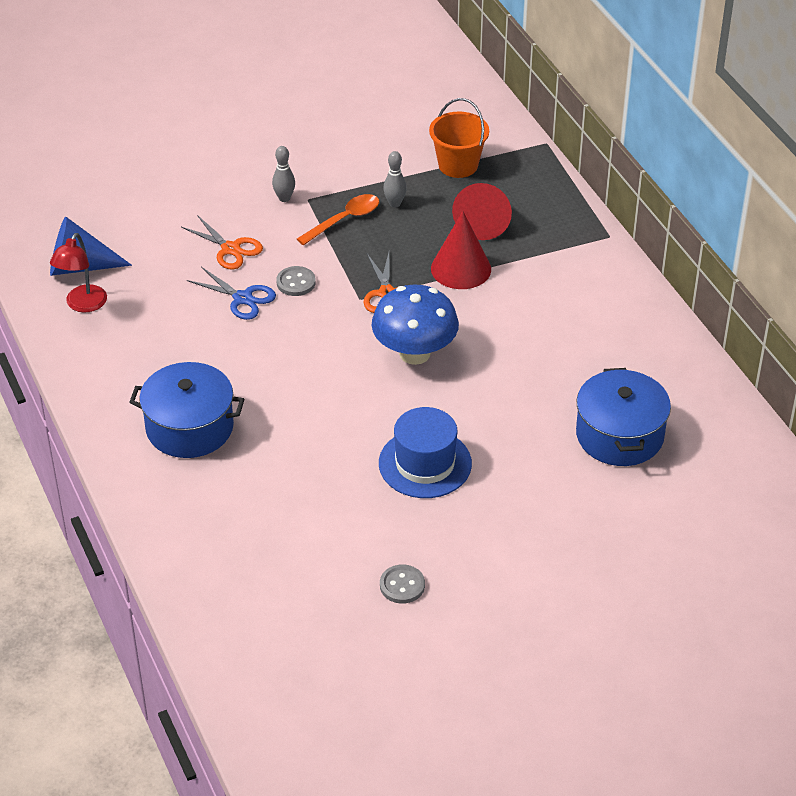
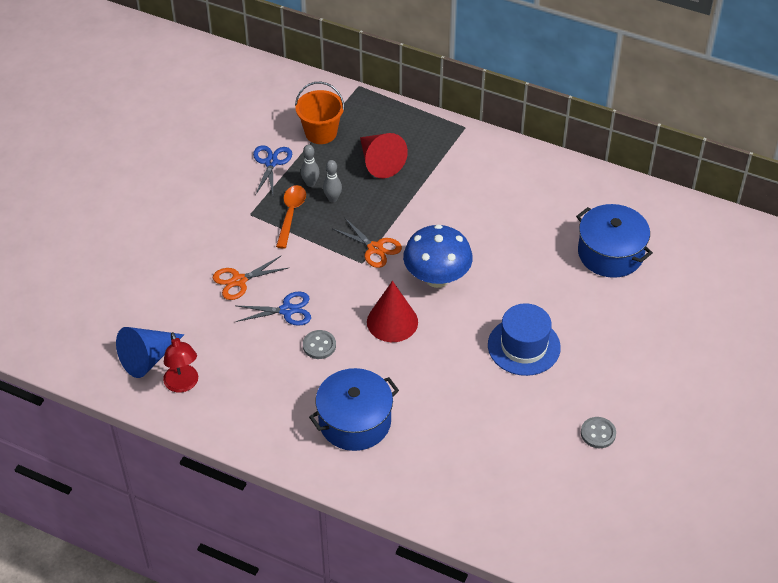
camera: 40 degrees left, 5 degrees up
orange scissors [181,215,263,270] -> orange scissors turned 150 degrees clockwise [213,256,288,300]
grey bowling pin [272,146,295,202] -> grey bowling pin moved to [323,160,342,202]
grey button [276,266,316,296] -> grey button moved to [303,330,336,359]
red cone [431,211,491,289] -> red cone moved to [367,281,418,342]
none -> blue scissors [253,145,292,195]

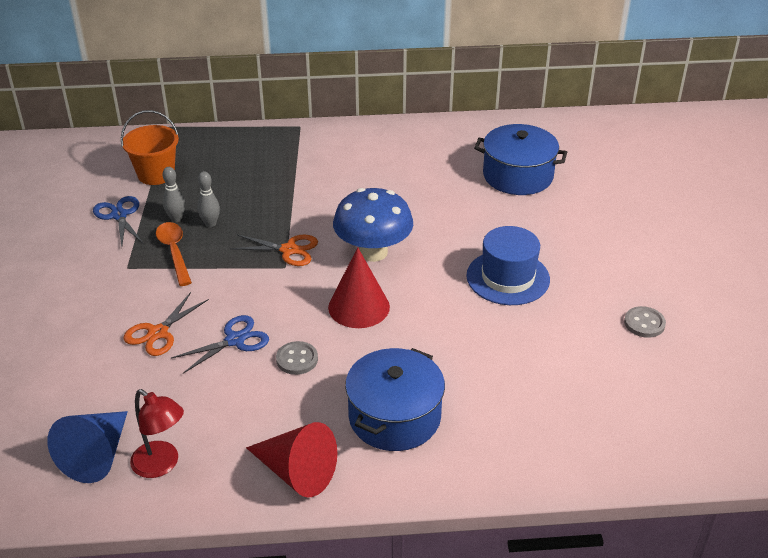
camera: 30 degrees left, 10 degrees down
red cone [360,133,408,178] -> red cone moved to [246,422,337,498]

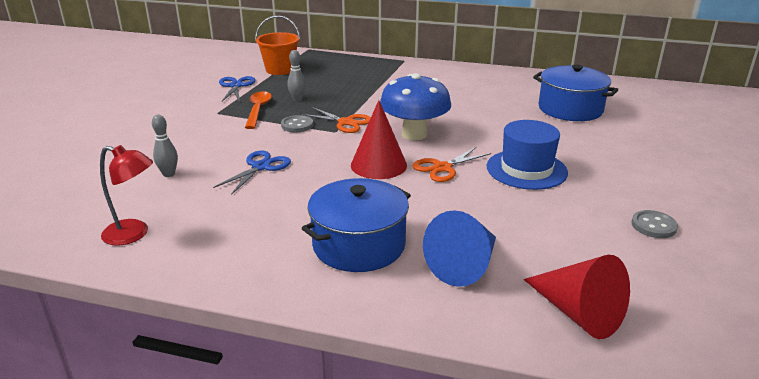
camera: 20 degrees right, 10 degrees down
blue cone [47,411,128,483] -> blue cone moved to [423,211,496,287]
orange scissors [123,292,209,356] -> orange scissors moved to [412,147,491,182]
red lamp [130,389,184,478] -> red lamp turned 45 degrees counterclockwise [100,145,153,246]
grey bowling pin [162,167,185,222] -> grey bowling pin moved to [152,115,178,177]
blue scissors [171,315,269,374] -> blue scissors turned 45 degrees counterclockwise [213,151,291,195]
red cone [246,422,337,498] -> red cone moved to [524,255,630,339]
grey button [276,341,318,375] -> grey button moved to [281,115,313,132]

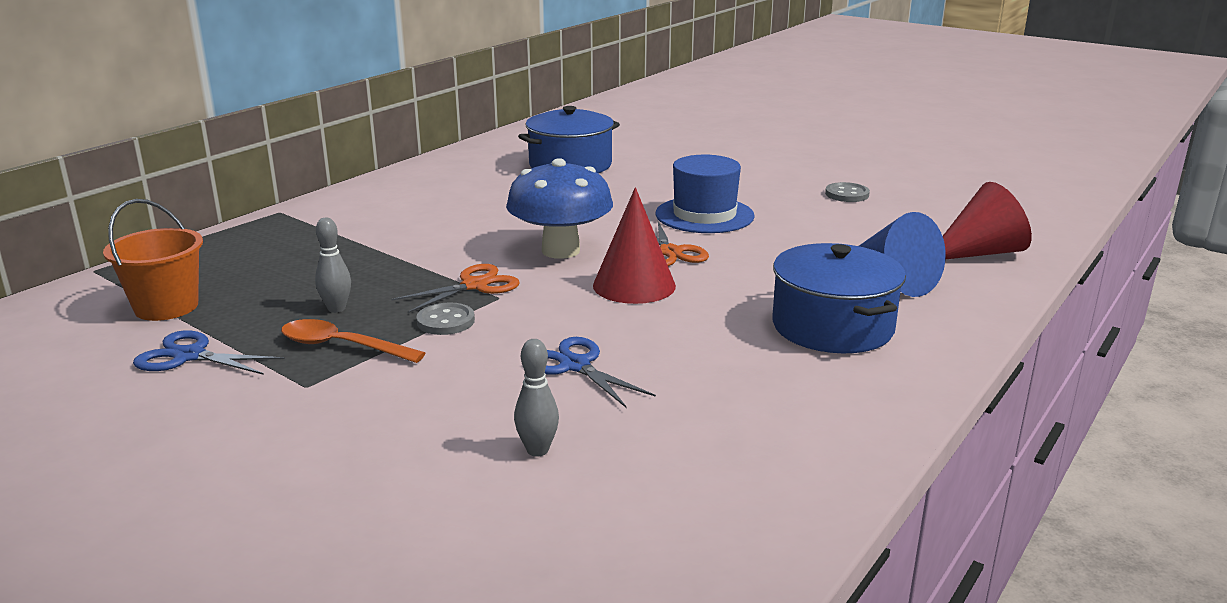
camera: 70 degrees left, 5 degrees down
red lamp [100,145,153,246] -> none

